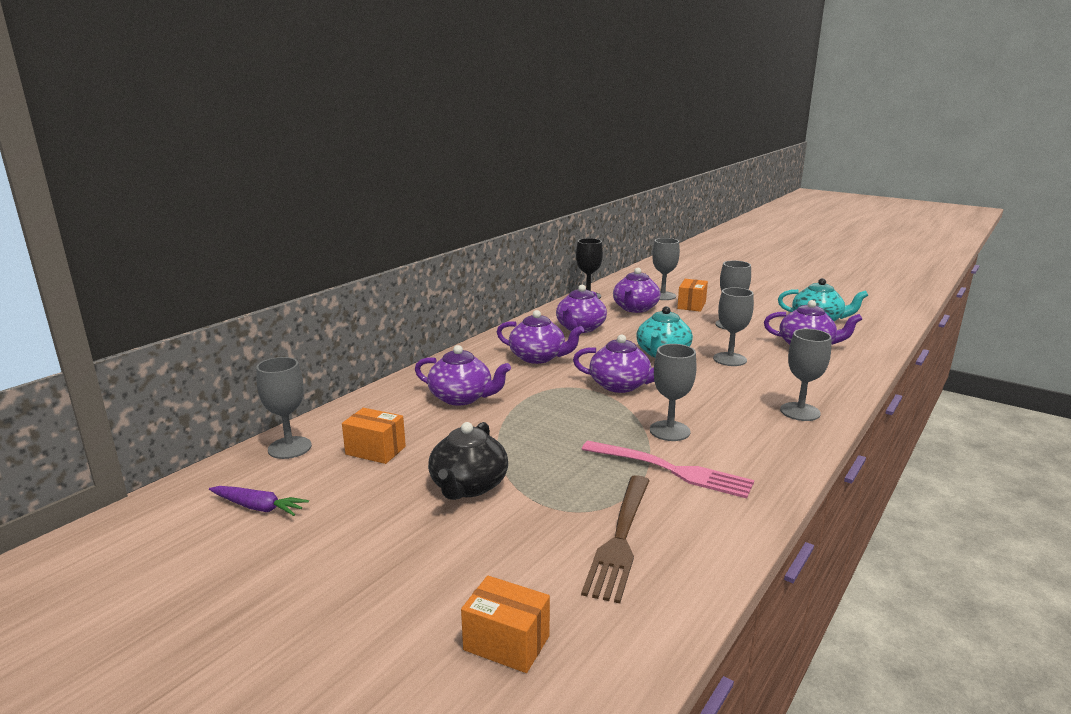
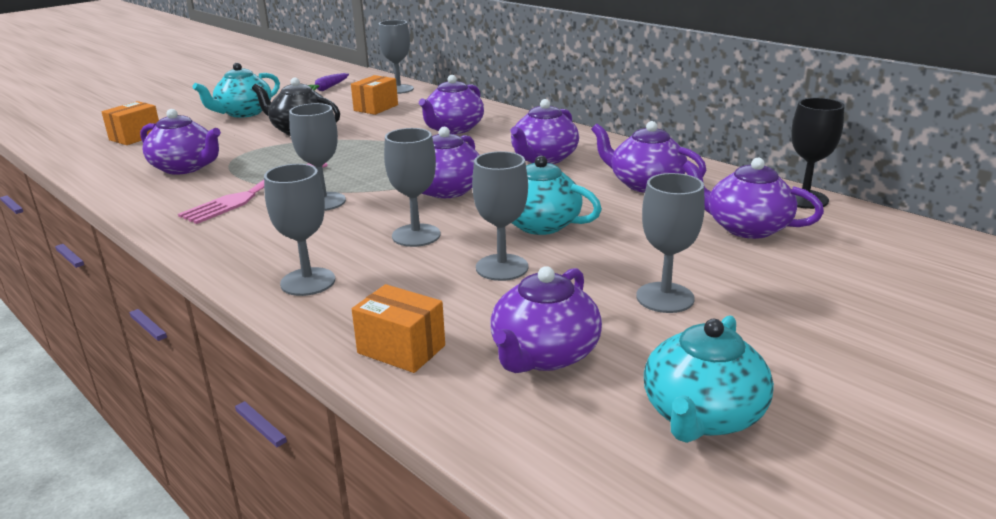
camera: 100 degrees right, 5 degrees up
brown fork [581,475,650,604] -> purple teapot [140,109,221,175]
grey goblet [652,238,680,300] -> grey goblet moved to [384,128,440,247]
orange box [677,279,708,312] -> orange box moved to [352,284,445,373]
none -> turquoise teapot [193,63,280,118]

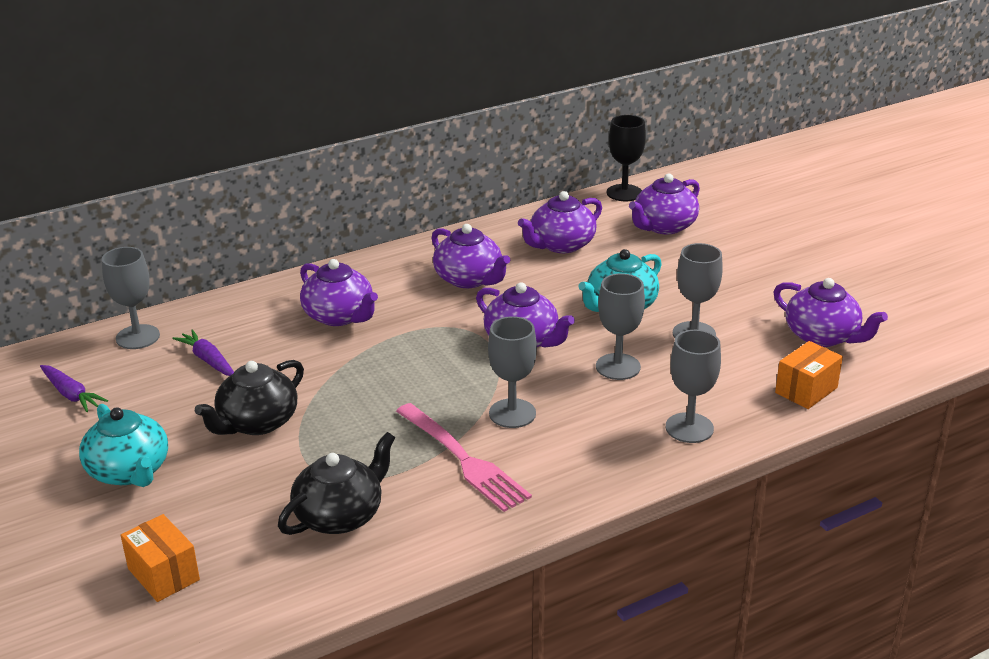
camera: 75 degrees left, 5 degrees up
purple teapot [140,109,221,175] -> black teapot [278,432,395,535]
orange box [351,75,398,115] -> purple carrot [173,329,234,376]
grey goblet [636,173,705,313] -> none
turquoise teapot [644,315,774,443] -> none

